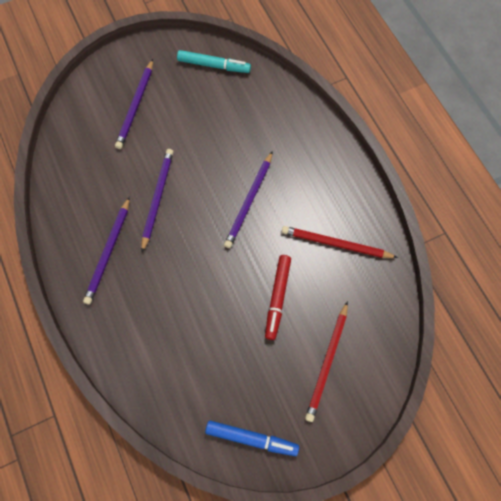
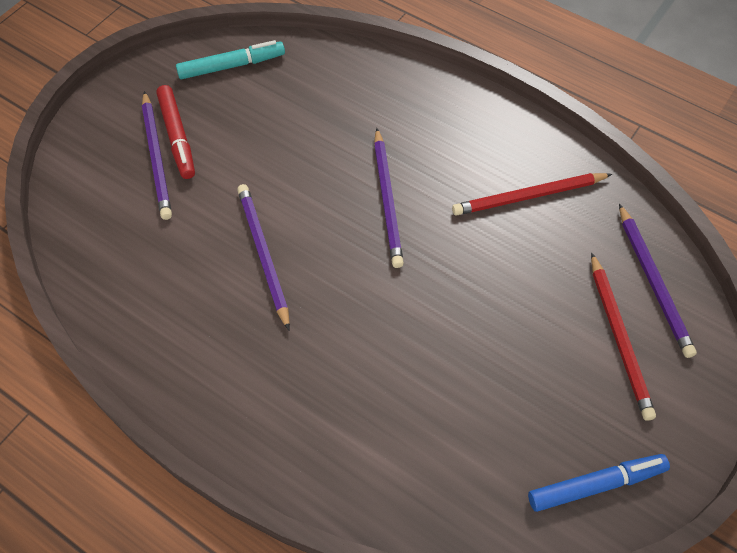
camera: 30 degrees left, 10 degrees down
purple pencil [83,196,130,305] -> purple pencil moved to [619,204,697,358]
red marker [265,255,291,340] -> red marker moved to [156,85,195,179]

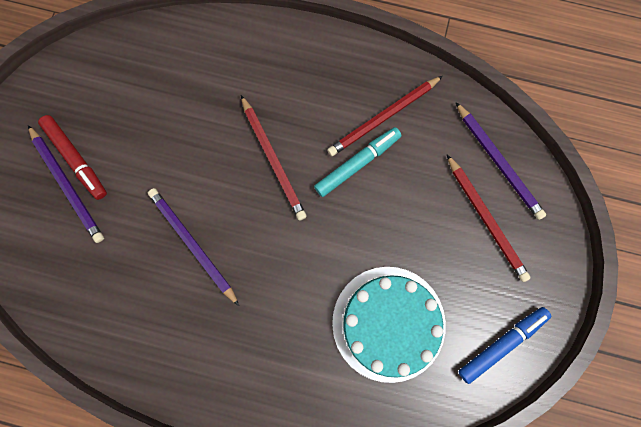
camera: 20 degrees left, 20 degrees up
turquoise marker [176,40,285,79] -> turquoise marker moved to [314,127,401,197]
purple pencil [374,128,404,268] -> red pencil [241,95,307,221]
none -> turquoise cake [332,267,446,383]

